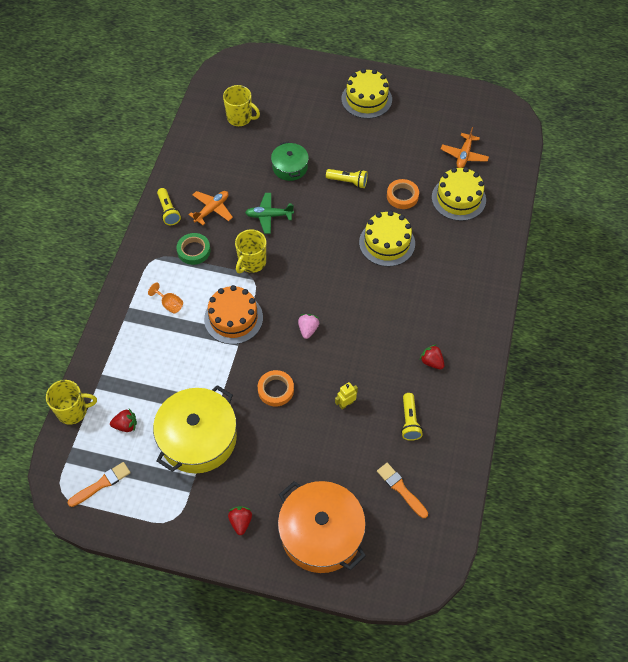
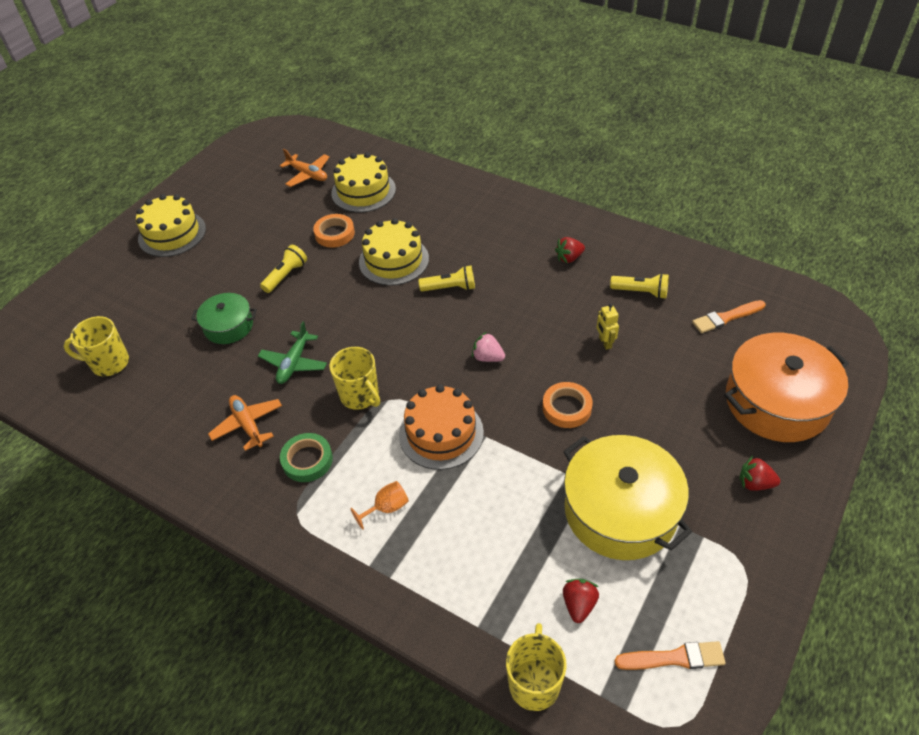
camera: 70 degrees left, 10 degrees down
orange brush [68,462,131,507] -> orange brush turned 105 degrees clockwise [614,641,726,670]
yellow flashlight [157,188,181,225] -> yellow flashlight moved to [418,265,475,292]
yellow mug [223,85,260,126] -> yellow mug turned 135 degrees counterclockwise [64,316,129,376]

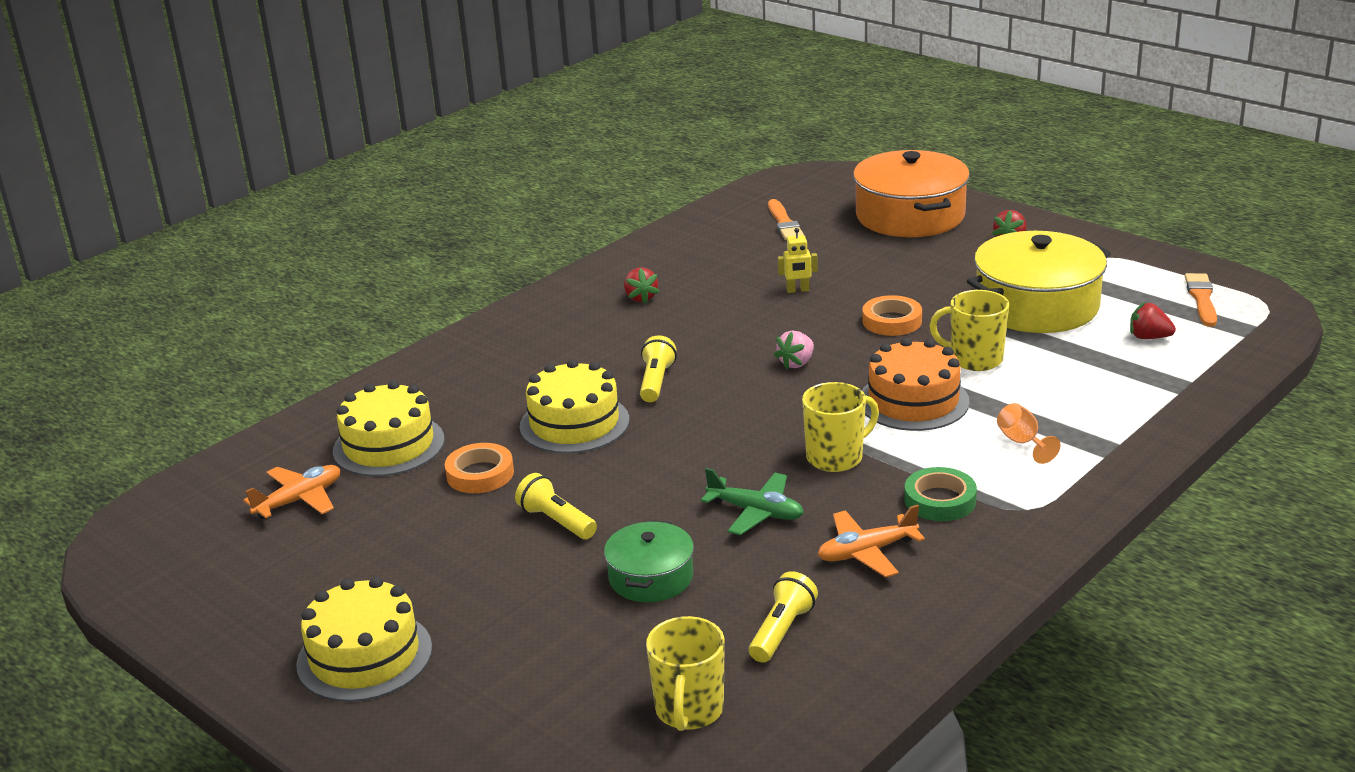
camera: 80 degrees left, 20 degrees down
yellow mug [506,623,567,711] -> yellow mug moved to [930,290,1009,371]
yellow flashlight [610,273,669,299] -> yellow flashlight moved to [749,571,818,663]

